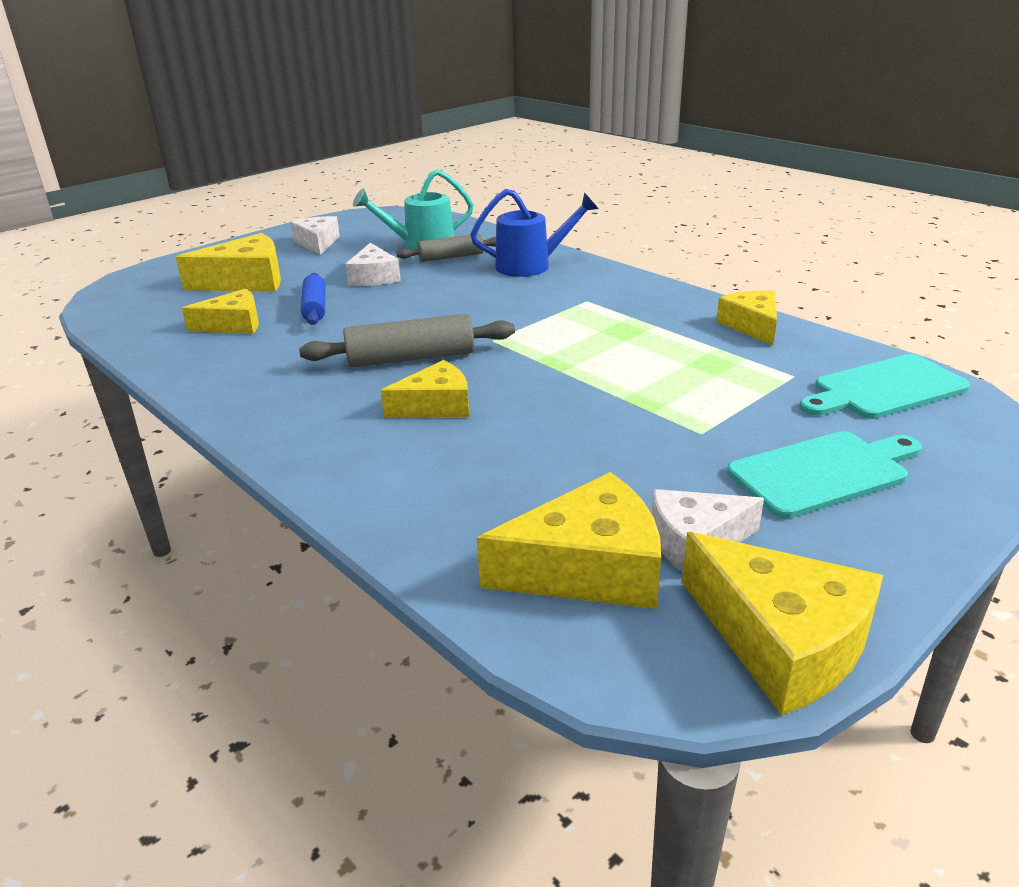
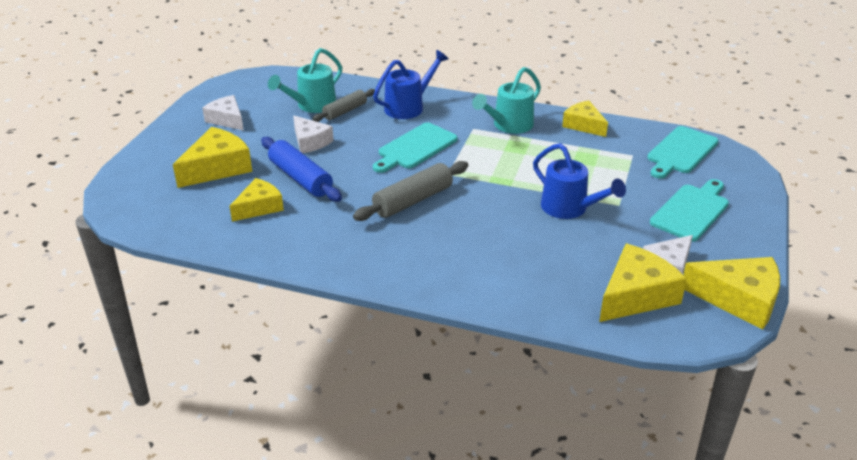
camera: 30 degrees left, 5 degrees up
blue rolling pin [301,273,326,325] -> blue rolling pin [261,137,342,202], size x1.52
yellow cheese [381,360,469,418] -> none
none -> turquoise cutting board [373,123,458,173]
none -> turquoise watering can [472,67,541,134]
none -> blue watering can [533,143,626,219]

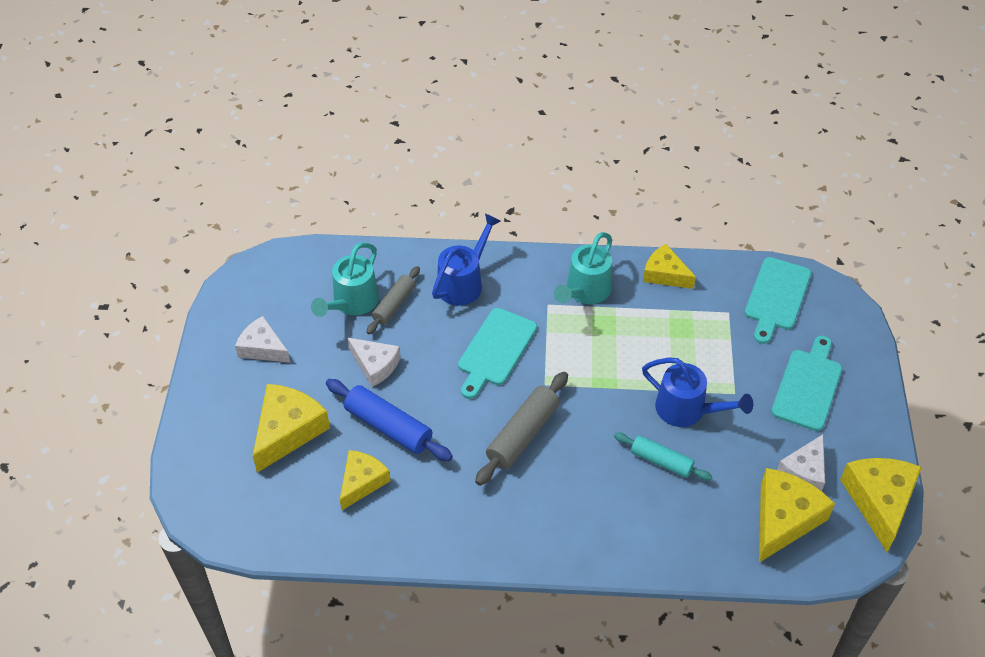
camera: 15 degrees left, 15 degrees up
yellow cheese [683,257,780,330] -> yellow cheese turned 90 degrees counterclockwise [840,458,922,552]
none -> turquoise rolling pin [614,433,712,481]

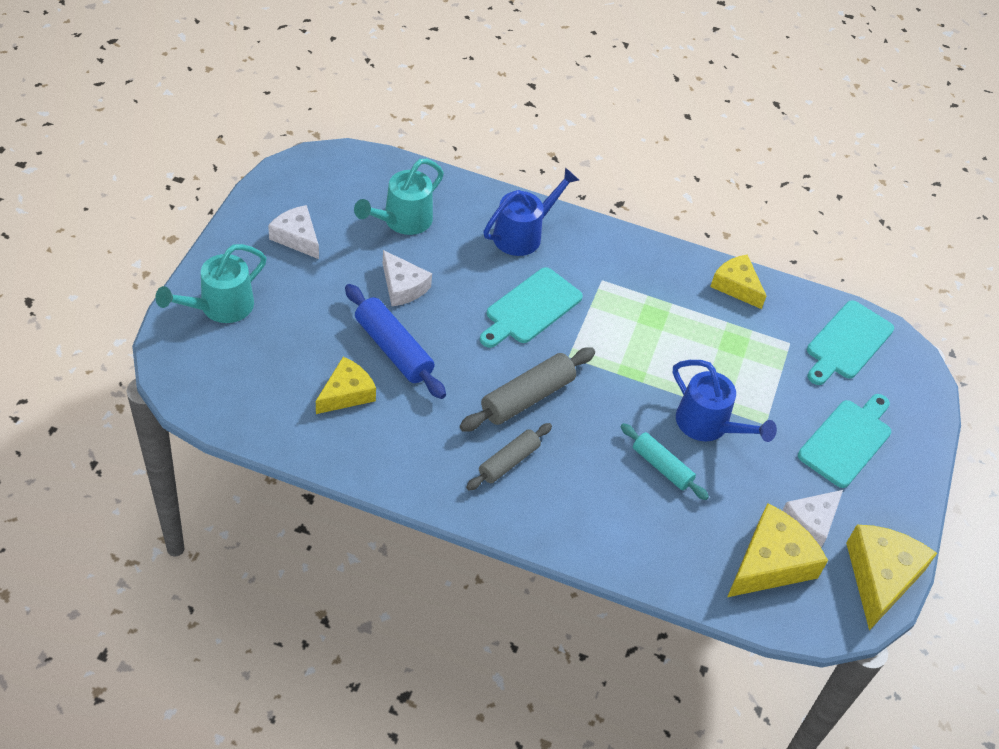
camera: 10 degrees right, 0 degrees up
yellow cheese [253,384,330,473] -> none
grey rolling pin [367,266,420,334] -> grey rolling pin moved to [466,423,552,491]
turquoise watering can [554,232,612,304] -> turquoise watering can moved to [155,244,267,323]

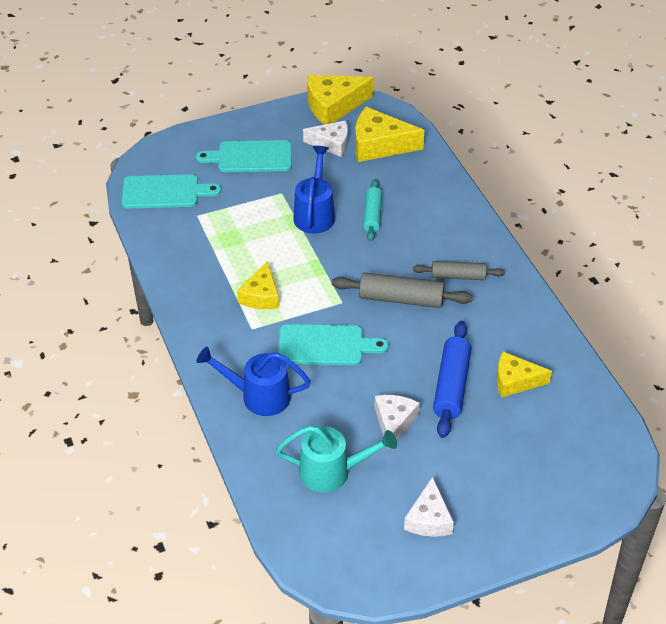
camera: 125 degrees left, 5 degrees down
turquoise watering can [155,244,267,323] -> none
yellow cheese [710,255,766,309] -> yellow cheese moved to [237,262,279,309]

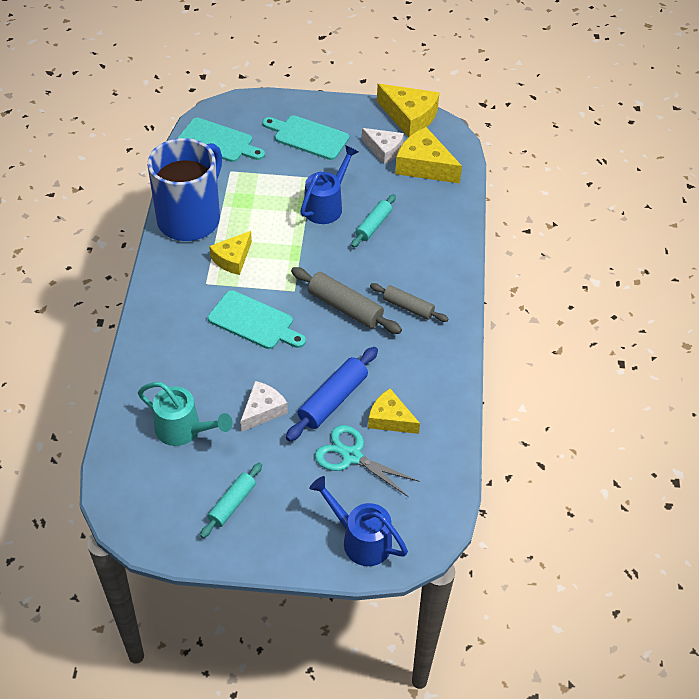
camera: 25 degrees right, 5 degrees up
blue watering can [197,347,311,416] -> blue watering can moved to [309,476,408,566]
yellow cheese [307,75,373,125] -> yellow cheese turned 150 degrees counterclockwise [377,84,440,137]
white cheese [404,477,454,537] -> turquoise rolling pin [200,463,262,538]
none -> blue mug [147,138,222,241]
none -> turquoise scissors [315,425,420,497]

